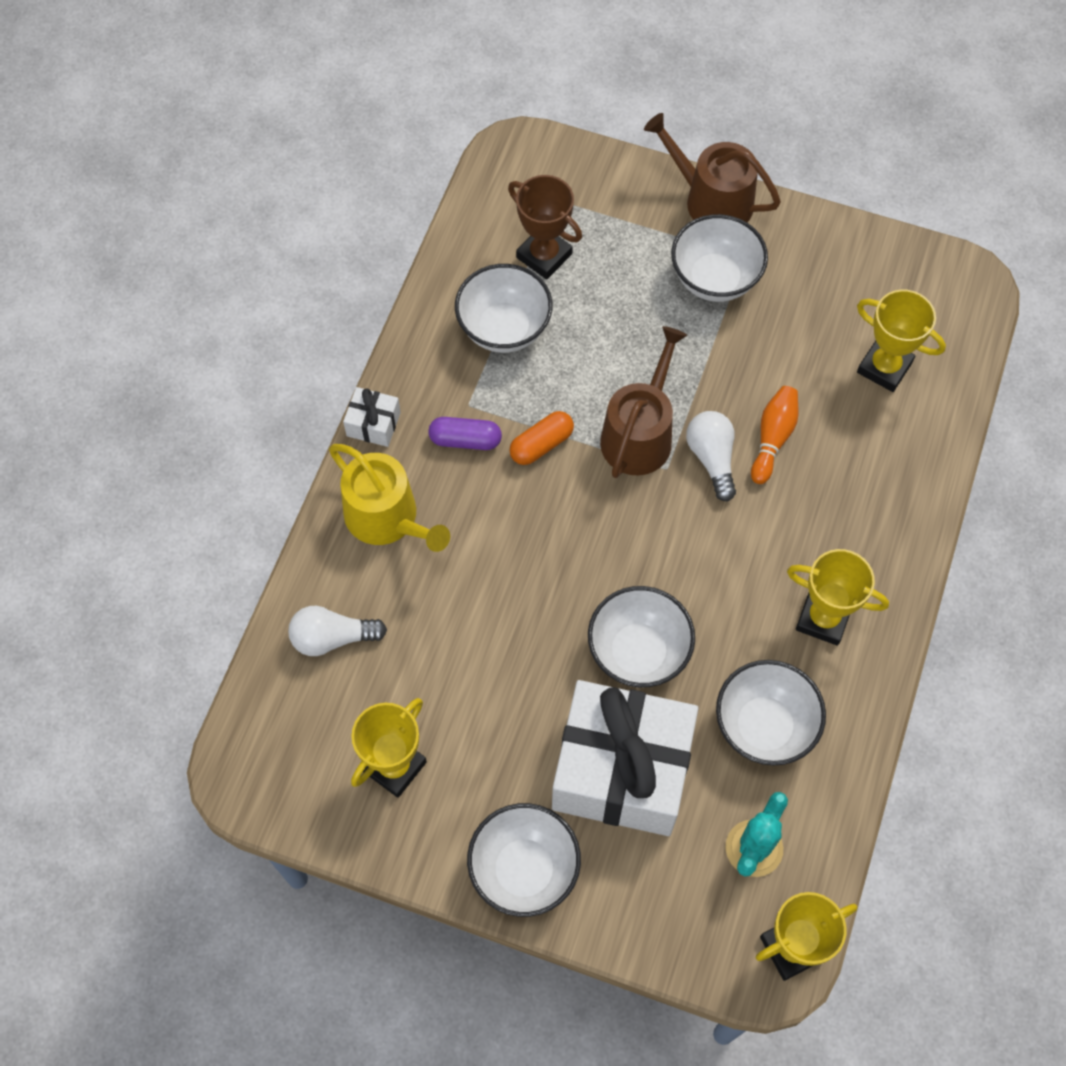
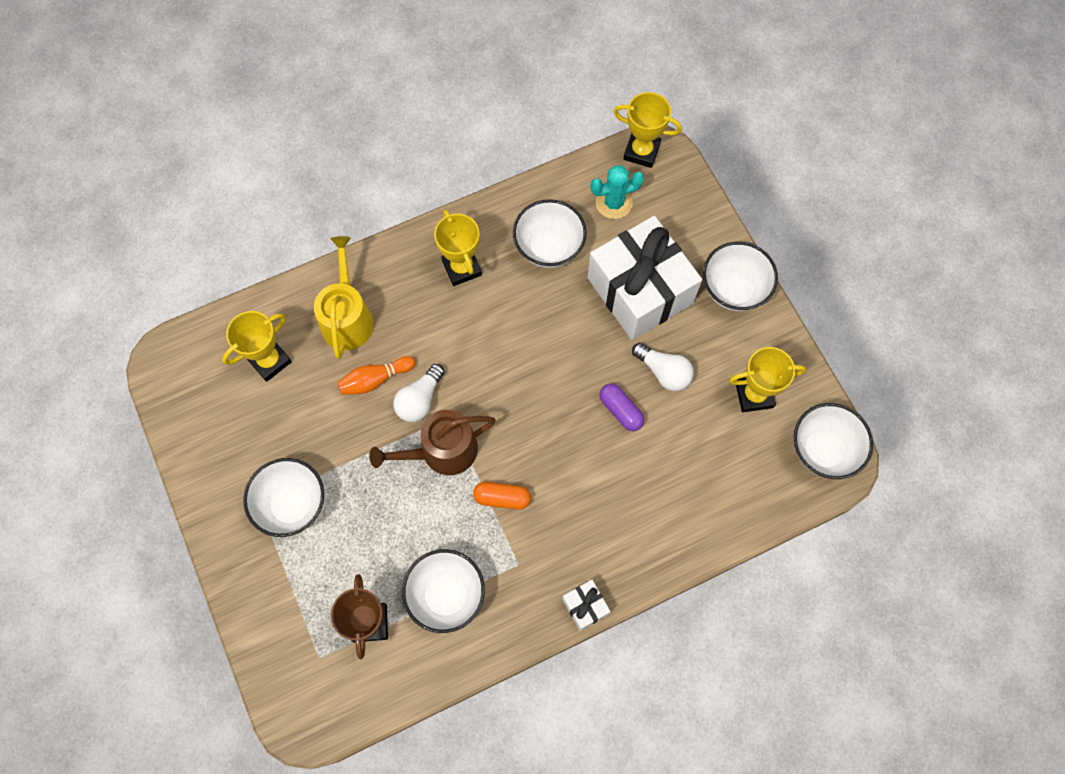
camera: 135 degrees left, 5 degrees up
white light bulb [288,606,387,656] -> white light bulb moved to [632,343,694,391]
yellow watering can [329,444,450,552] -> yellow watering can moved to [314,236,374,359]
purple capsule [429,417,502,450] -> purple capsule moved to [599,384,644,431]
white bowl [588,586,695,688] -> white bowl moved to [794,403,873,479]
brown watering can [644,113,781,222] -> none
yellow trophy [857,289,946,392] -> yellow trophy turned 60 degrees clockwise [222,311,292,382]

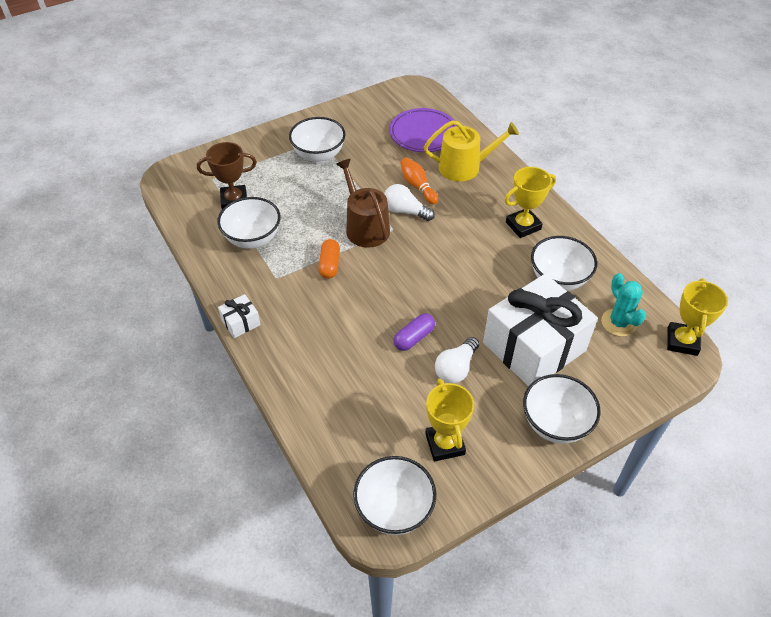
camera: 85 degrees right, 20 degrees down
yellow trophy [222,311,292,382] -> purple plate [389,108,456,152]

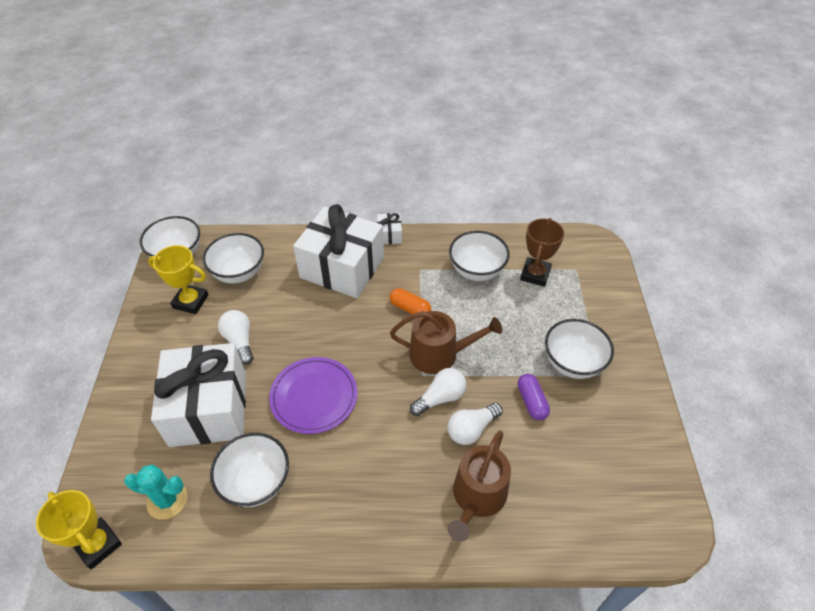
camera: 120 degrees right, 0 degrees up
purple plate [389,108,456,152] -> purple plate moved to [269,357,357,434]
purple capsule [394,313,435,351] -> purple capsule moved to [518,374,550,420]
orange bowling pin [400,157,438,204] -> white light bulb [448,403,503,445]
yellow watering can [424,120,519,181] -> brown watering can [448,431,511,542]
yellow trophy [505,167,556,238] -> none
white bowl [523,374,601,444] -> white bowl moved to [203,233,264,283]
none -> white gift [293,204,384,298]

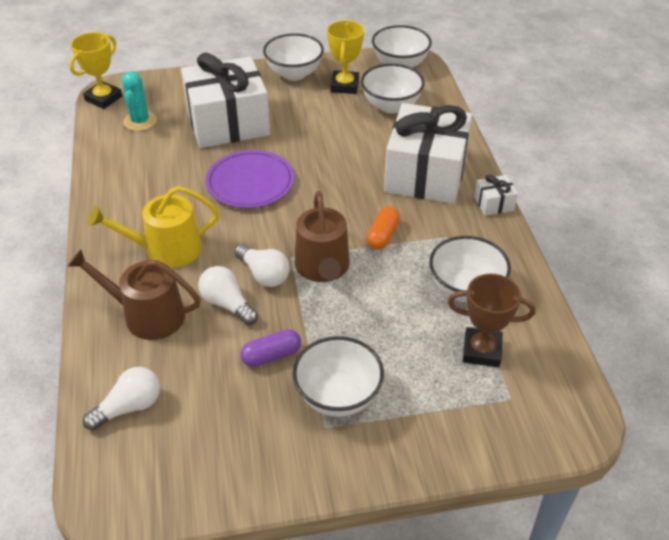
camera: 80 degrees right, 5 degrees down
white bowl [210,433,289,507] -> white bowl moved to [263,33,324,81]
white light bulb [218,310,254,365] -> white light bulb moved to [83,367,160,431]
none -> yellow watering can [88,186,219,268]

